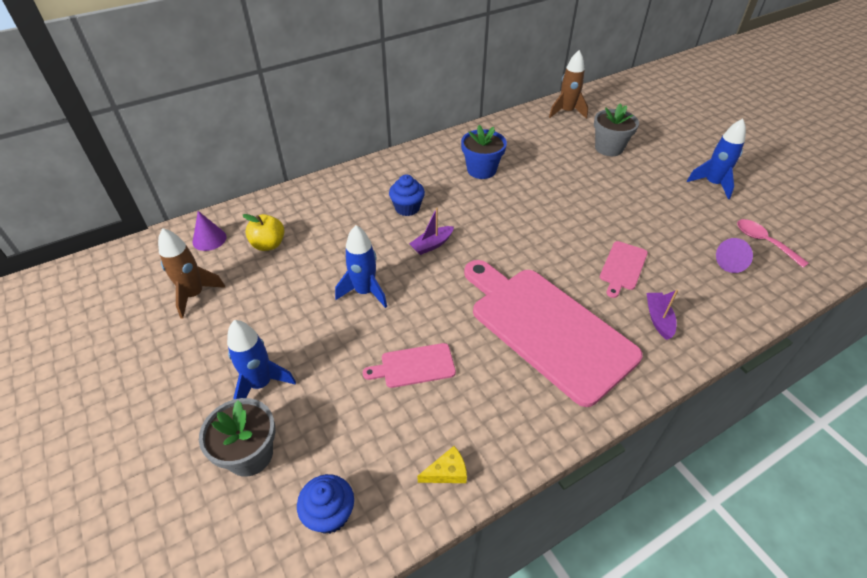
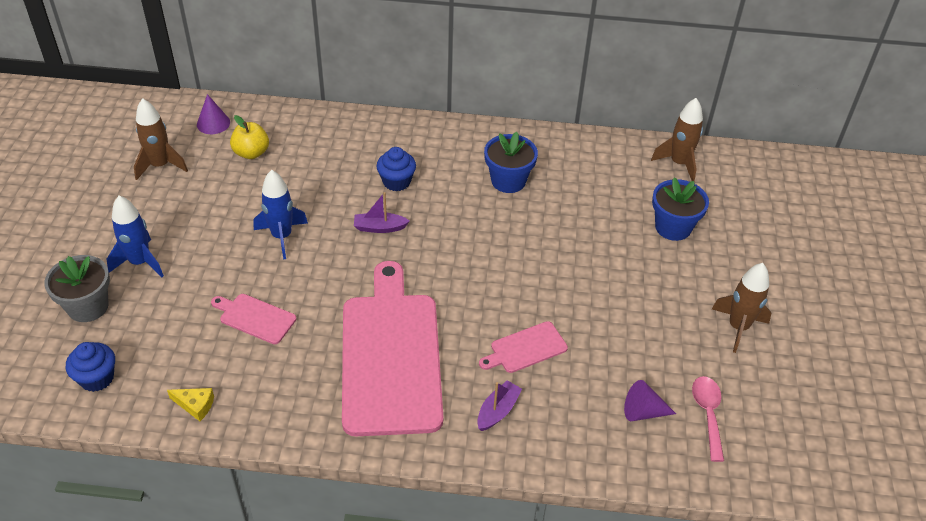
camera: 35 degrees right, 0 degrees up
grey flower pot [594,103,639,156] -> blue flower pot [652,177,709,241]
blue rocket [687,119,746,199] -> brown rocket [712,263,771,353]

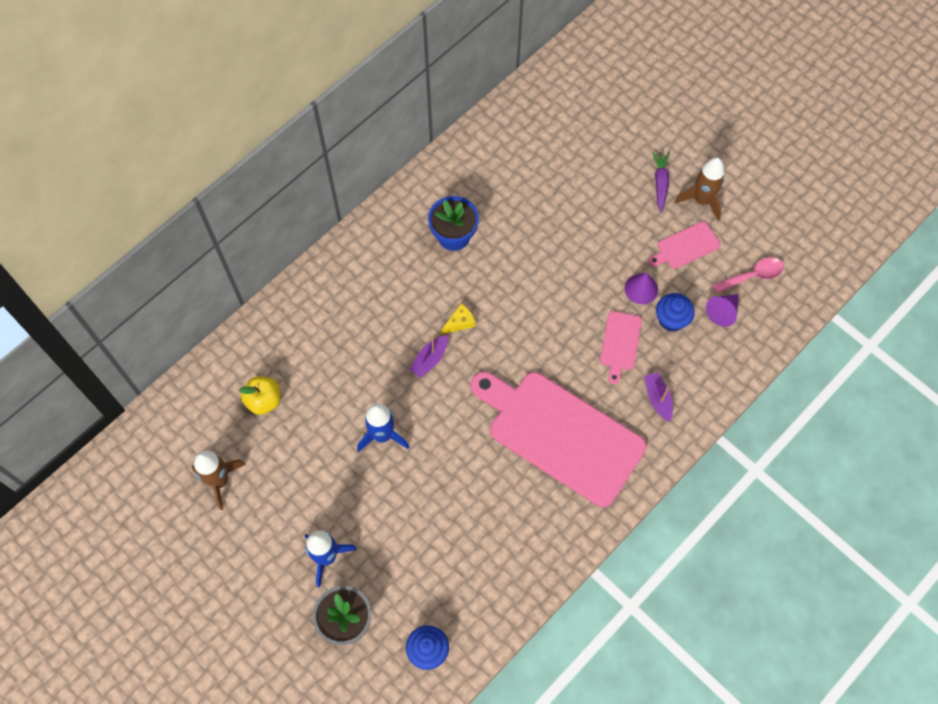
camera: 50 degrees left, 20 degrees up
yellow cheese [167,388,214,421] -> yellow cheese moved to [441,303,476,335]
purple cone [197,94,230,134] -> purple cone moved to [625,273,658,304]
pink cutting board [211,294,296,344] -> pink cutting board moved to [648,222,720,269]
blue cupcake [376,147,416,191] -> blue cupcake moved to [656,293,695,332]
brown rocket [651,98,703,182] -> none
blue flower pot [652,177,709,241] -> none
pink spoon [692,376,724,462] -> pink spoon turned 120 degrees clockwise [712,257,784,294]
none -> purple carrot [652,151,670,212]

